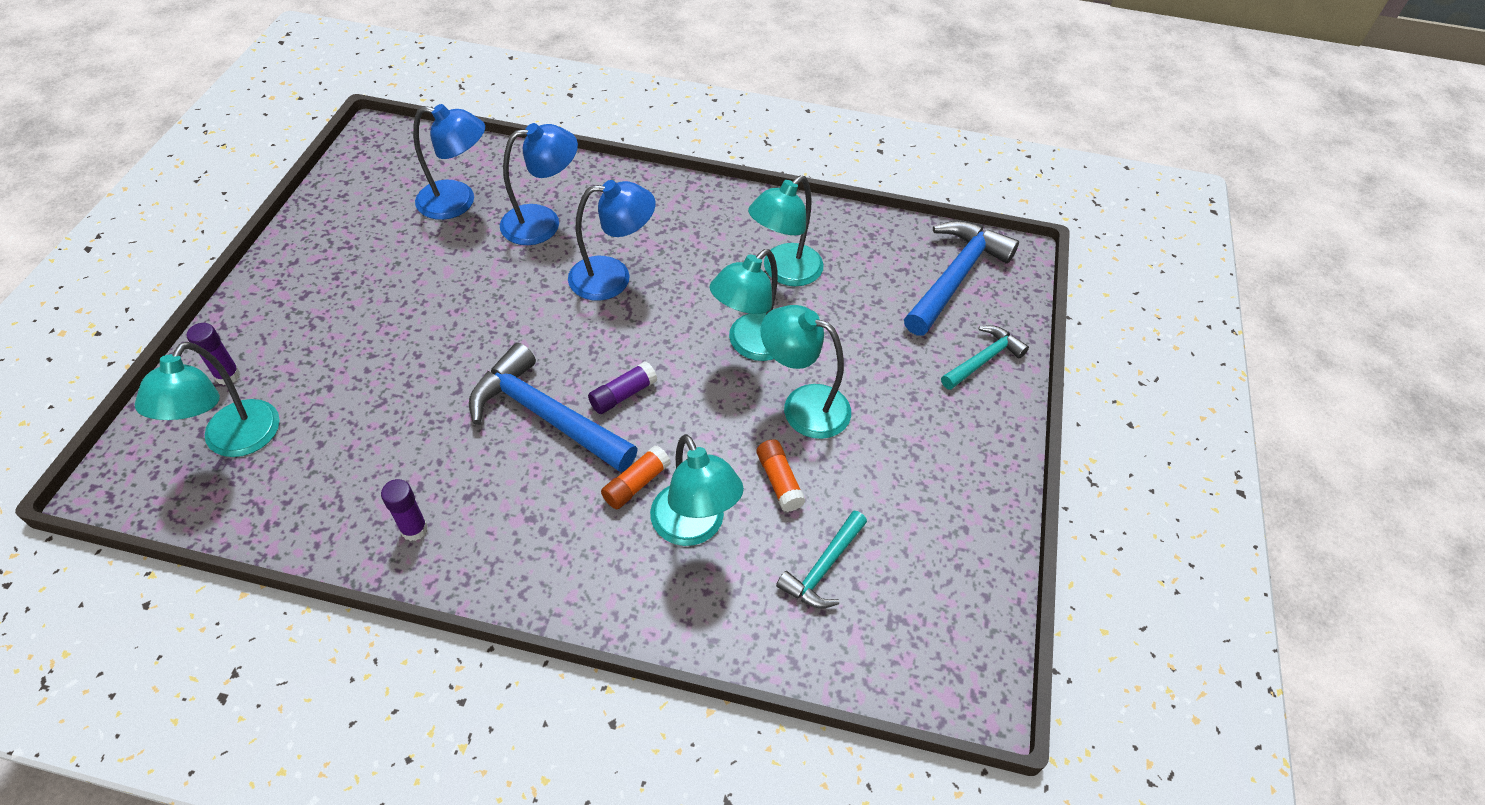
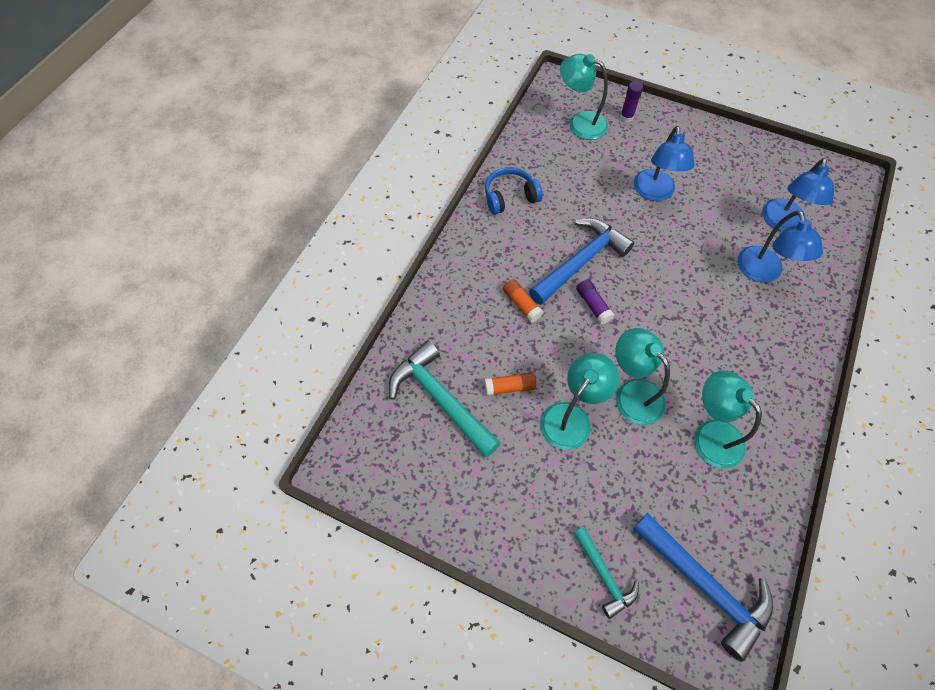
camera: 105 degrees right, 10 degrees up
purple glue stick [381,479,428,541] -> blue headphones [485,167,543,215]
blue lamp [568,180,656,301] -> blue lamp moved to [634,126,695,201]
turquoise lamp [650,434,744,546] -> none
turquoise hammer [776,511,867,609] -> turquoise hammer [389,340,501,457], size x1.74

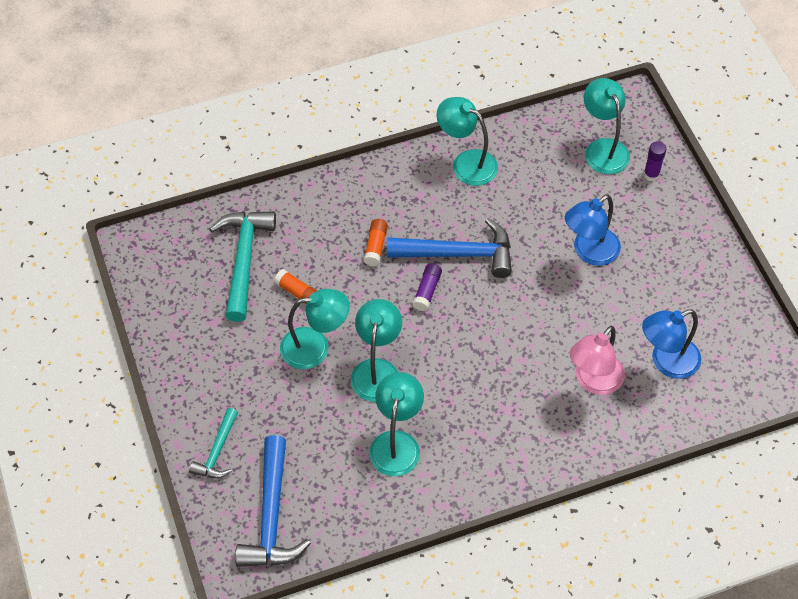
camera: 45 degrees right, 5 degrees down
blue headphones [485,167,543,215] -> turquoise lamp [437,97,498,186]
blue lamp [737,211,823,283] -> pink lamp [570,326,625,395]

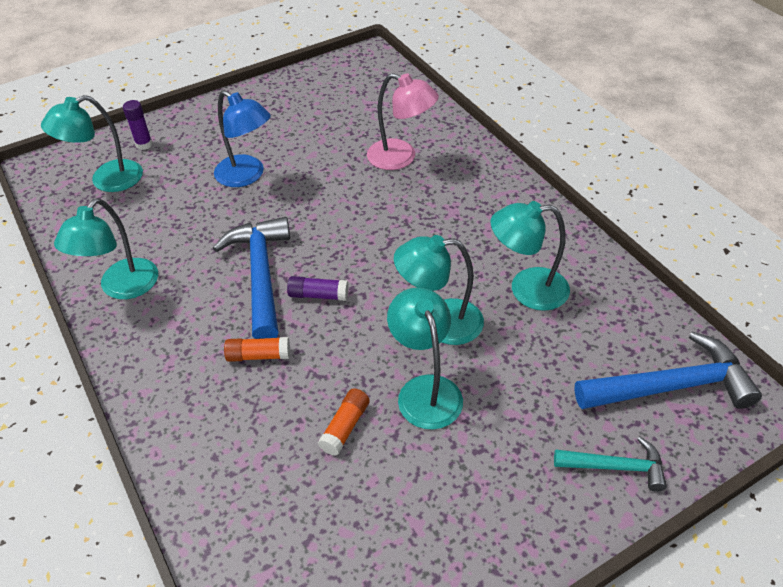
camera: 100 degrees left, 10 degrees down
turquoise hammer [209,211,276,322] -> none
blue lamp [642,309,701,379] -> none

